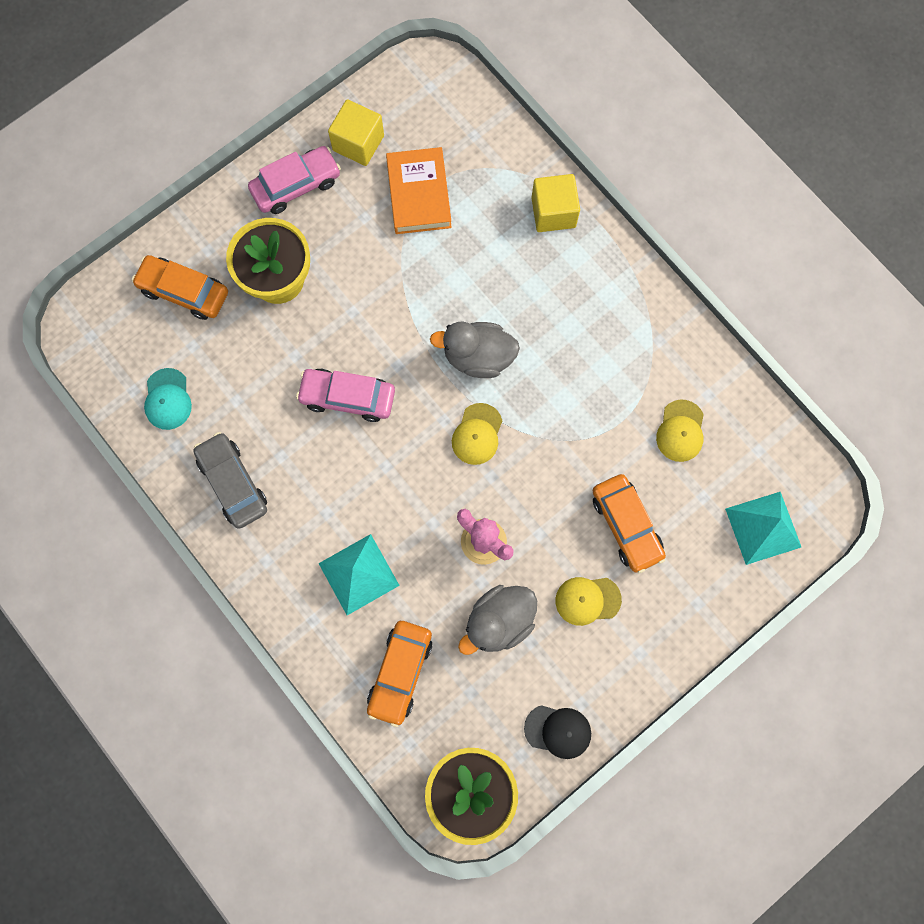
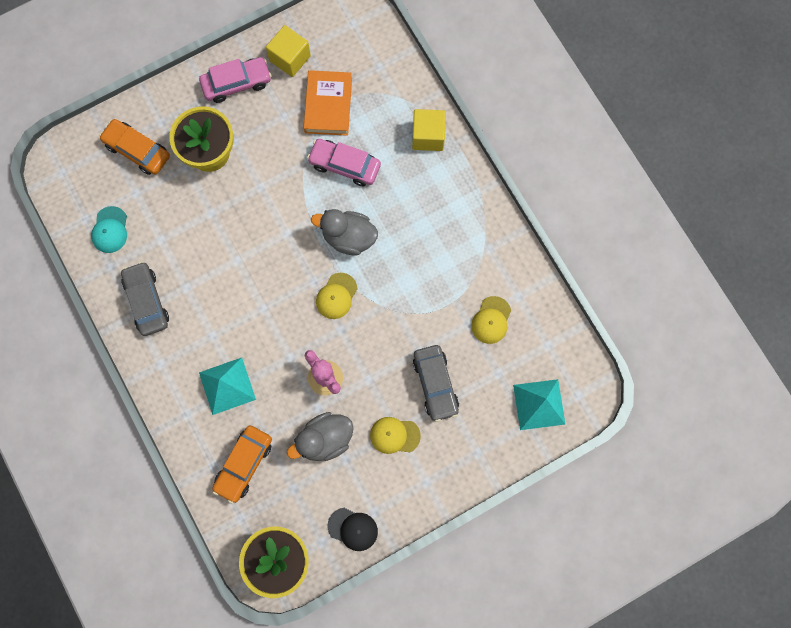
camera: 10 degrees right, 0 degrees up
pink car [296,369,395,422] -> pink car moved to [307,139,381,187]
orange car [593,474,666,573] -> grey car [413,345,459,422]

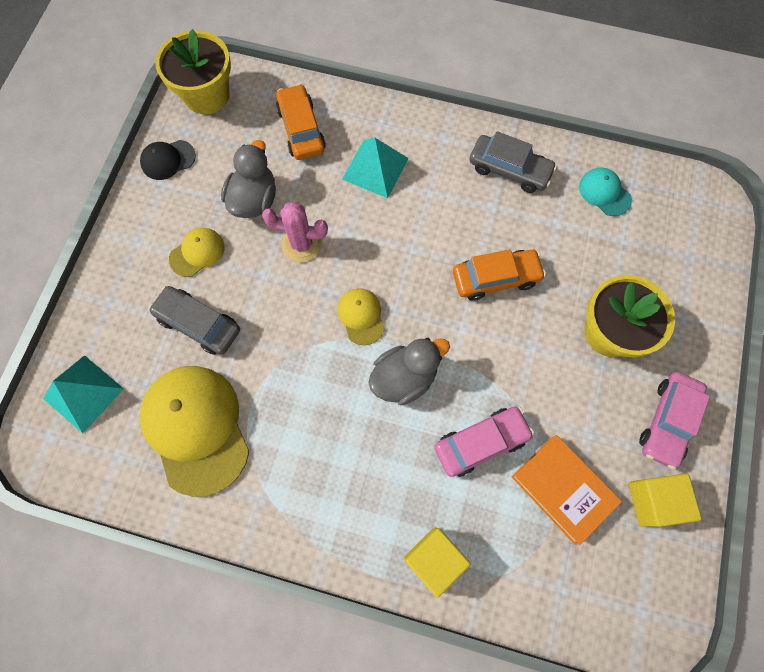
camera: 135 degrees right, 5 degrees down
orange car [99,119,170,175] -> orange car moved to [453,249,546,301]
yellow cap [471,296,511,344] -> yellow cap [139,366,249,497], size x2.09

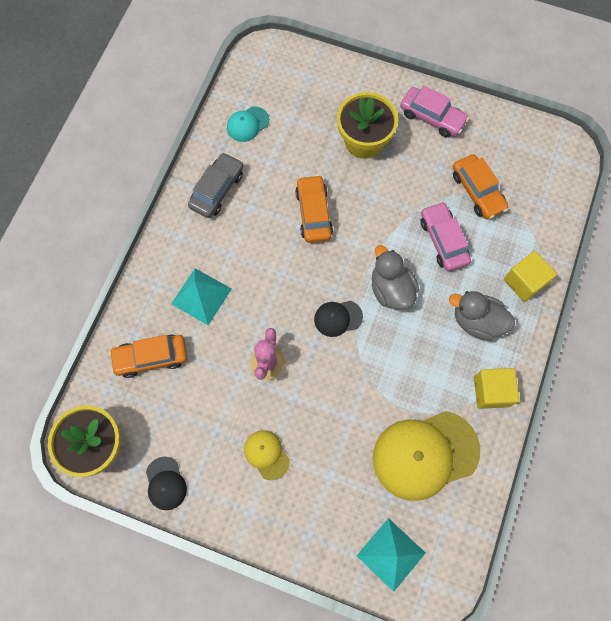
camera: 85 degrees left, 0 degrees up
grey car [149,286,240,355] -> none
grey duck [221,140,276,218] -> grey duck moved to [449,291,515,341]
yellow cap [337,288,385,345] -> black cap [314,301,363,337]
orange book [512,435,622,545] -> orange car [453,154,508,220]
yellow cube [629,473,702,527] -> yellow cube moved to [474,368,519,409]

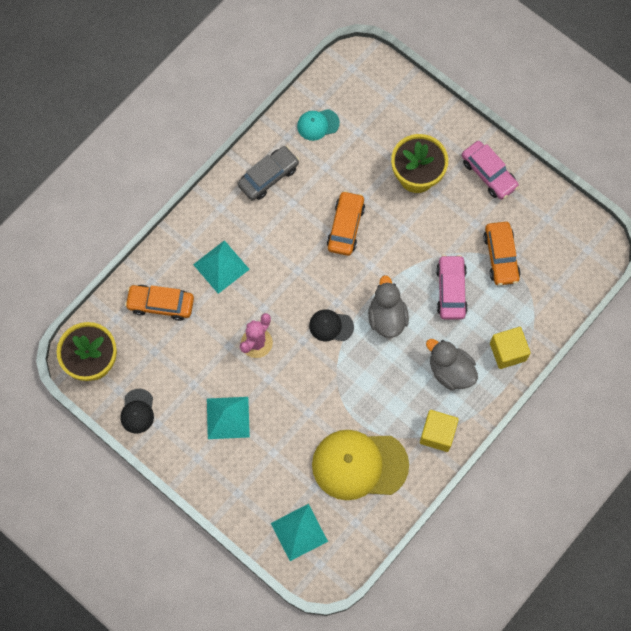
camera: 20 degrees right, 0 degrees up
yellow cap [244,430,290,480] -> turquoise pyramid [207,397,250,439]

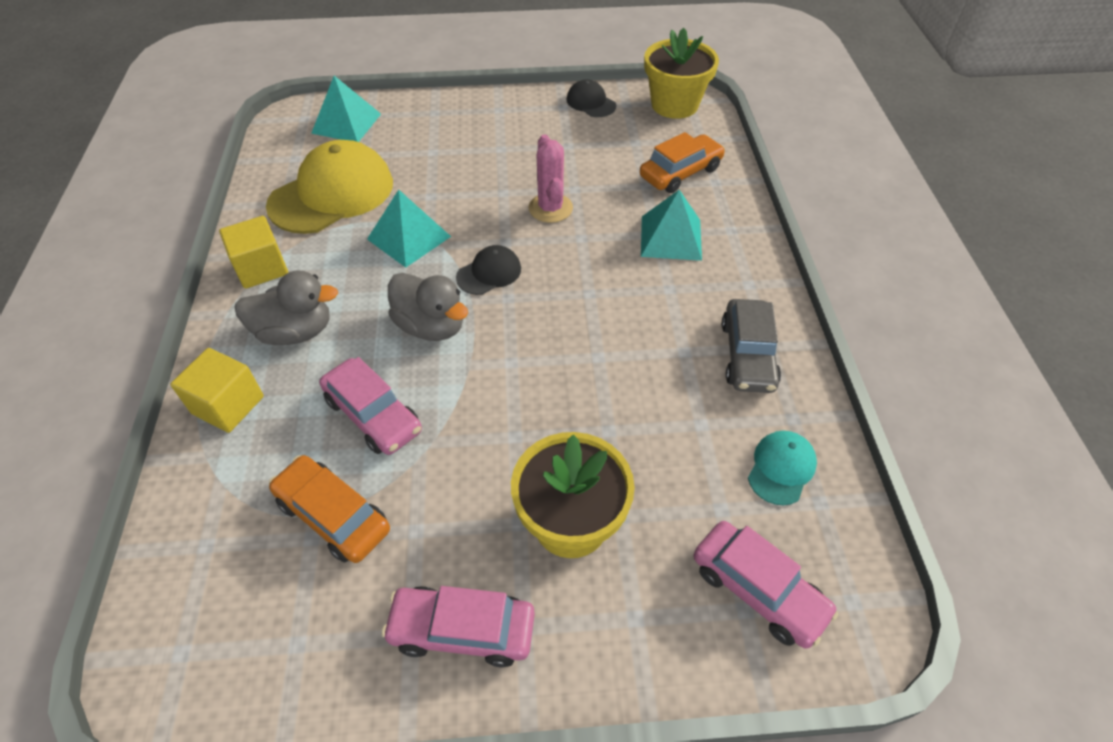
camera: 135 degrees right, 20 degrees down
turquoise pyramid [207,397,250,439] -> turquoise pyramid moved to [367,190,451,268]
orange car [327,191,365,256] -> none
none -> pink car [694,521,839,649]

